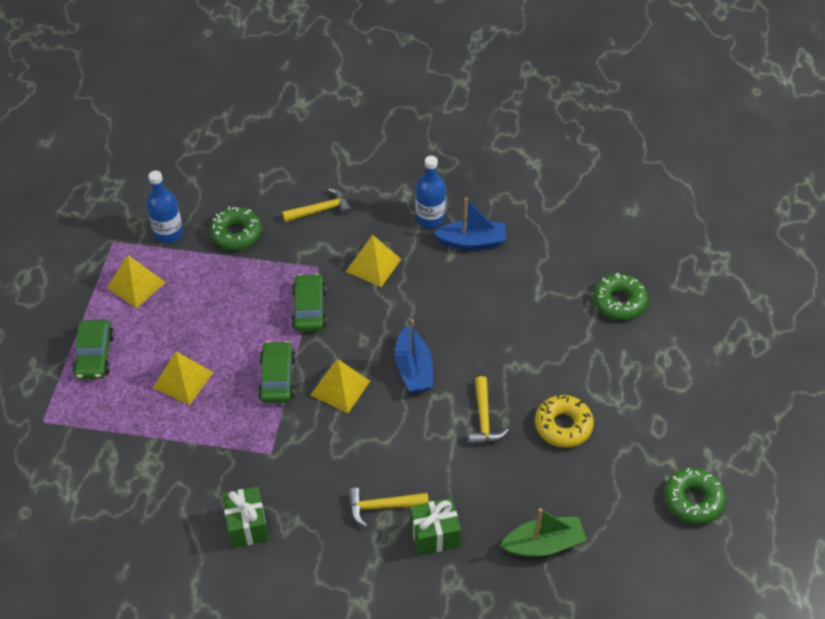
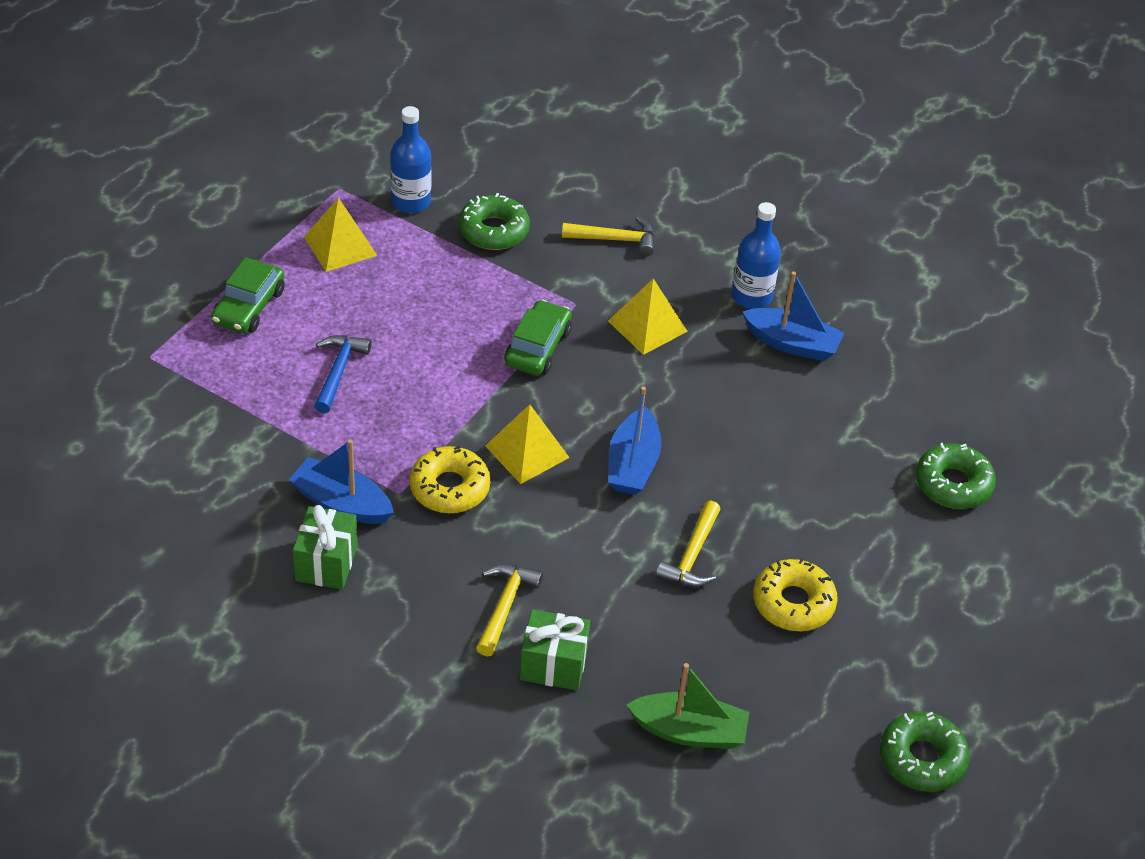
camera: 20 degrees right, 5 degrees down
yellow pyramid [153,351,214,405] -> blue hammer [314,335,372,413]
green car [258,341,296,403] -> none
yellow hammer [348,487,429,527] -> yellow hammer turned 90 degrees clockwise [476,564,543,656]
none -> blue boat [289,439,394,524]
none -> yellow donut [409,446,491,513]

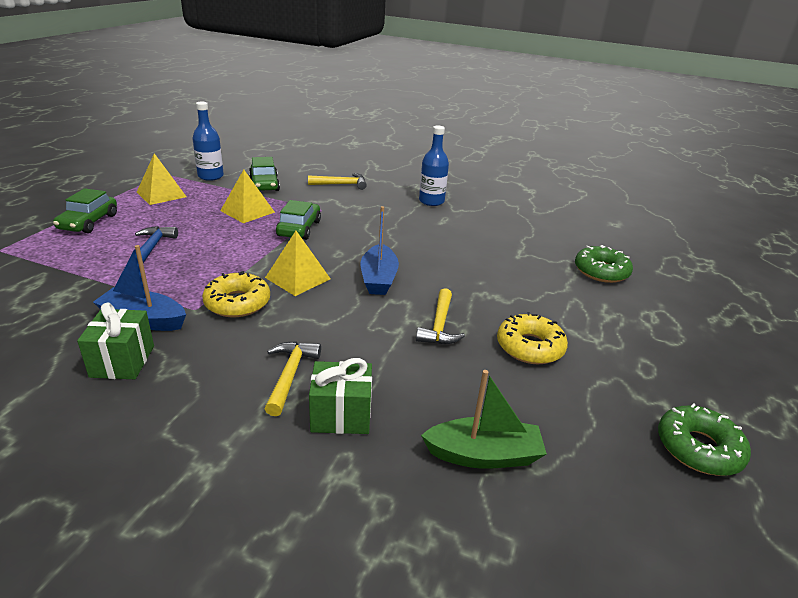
camera: 10 degrees left, 15 degrees down
green donut [458,193,530,250] -> green car [249,157,280,191]
yellow pyramid [608,279,688,355] -> yellow pyramid moved to [220,170,275,223]
blue boat [742,271,844,361] -> none

